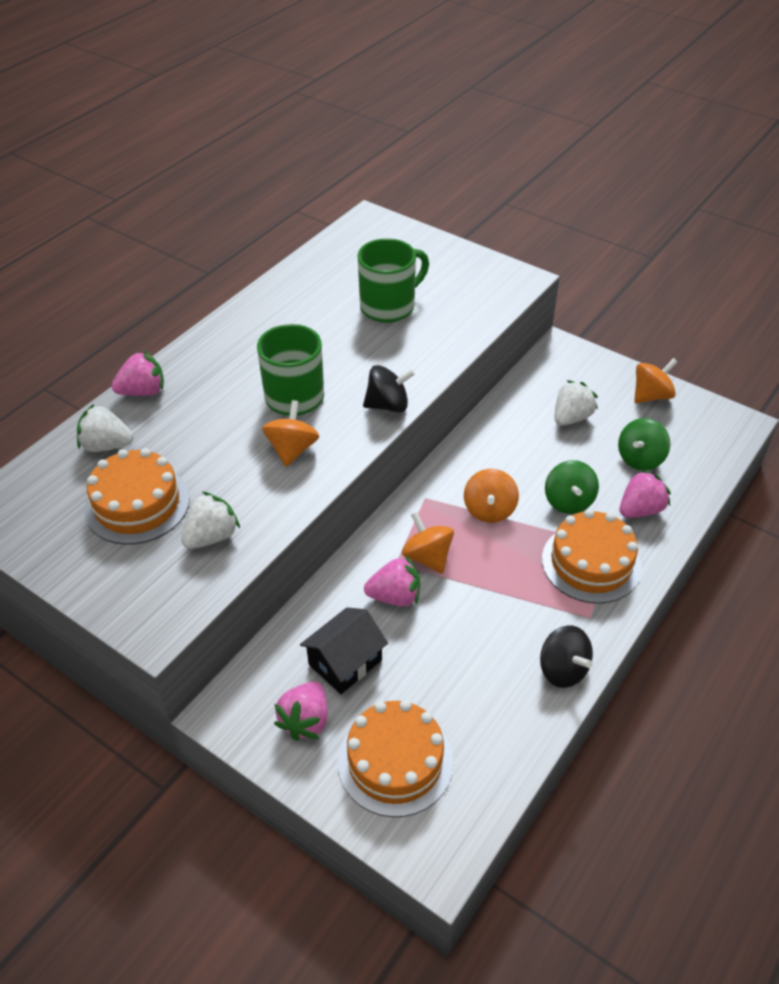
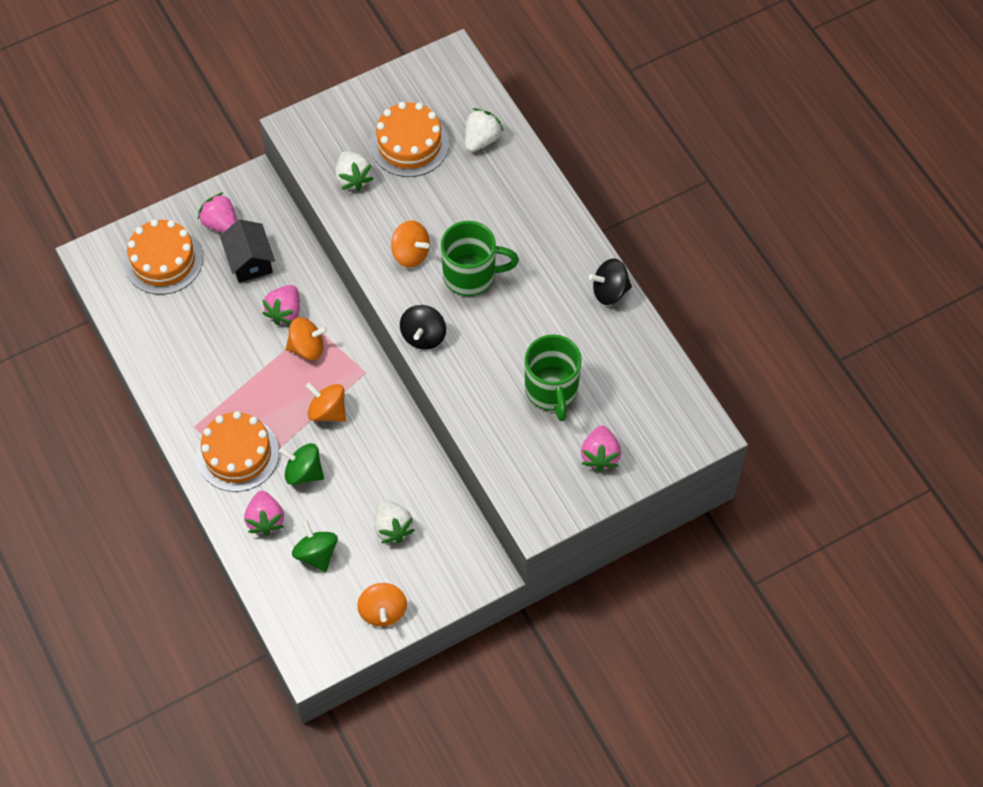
camera: 115 degrees right, 15 degrees up
pink strawberry [111,351,164,396] -> pink strawberry moved to [581,426,621,472]
black spinning top [540,625,593,688] -> black spinning top moved to [589,258,632,305]

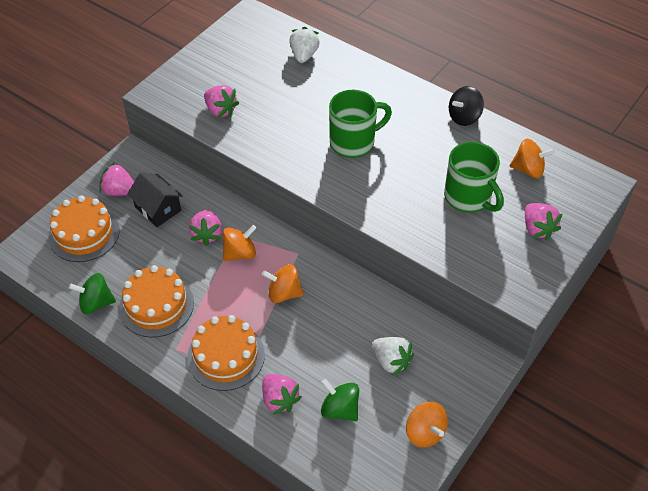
camera: 25 degrees left, 10 degrees down
green spinning top [279,443,324,485] -> green spinning top moved to [68,273,116,314]
white strawberry [336,151,374,191] -> pink strawberry [204,85,239,118]
orange cake [370,102,449,177] -> orange cake moved to [119,265,194,337]
orange spinning top [391,221,430,267] -> orange spinning top moved to [510,139,555,178]
black spinning top [400,305,446,350] -> none

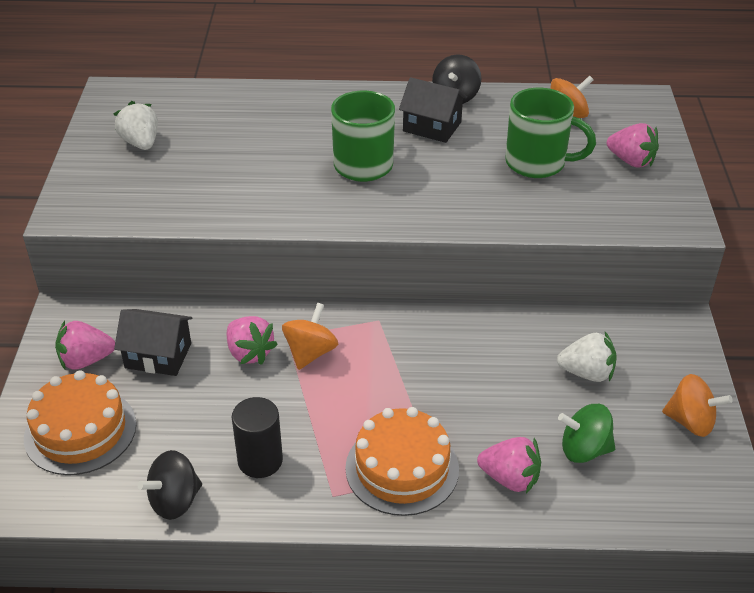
camera: 35 degrees left, 10 degrees down
green spinning top [68,273,116,314] -> black spinning top [138,450,202,520]
orange cake [119,265,194,337] -> black cylinder [232,397,283,478]
pink strawberry [204,85,239,118] -> none
orange spinning top [262,264,304,303] -> none
white strawberry [289,27,320,63] -> white strawberry moved to [113,101,158,150]
none -> black house [399,77,467,143]

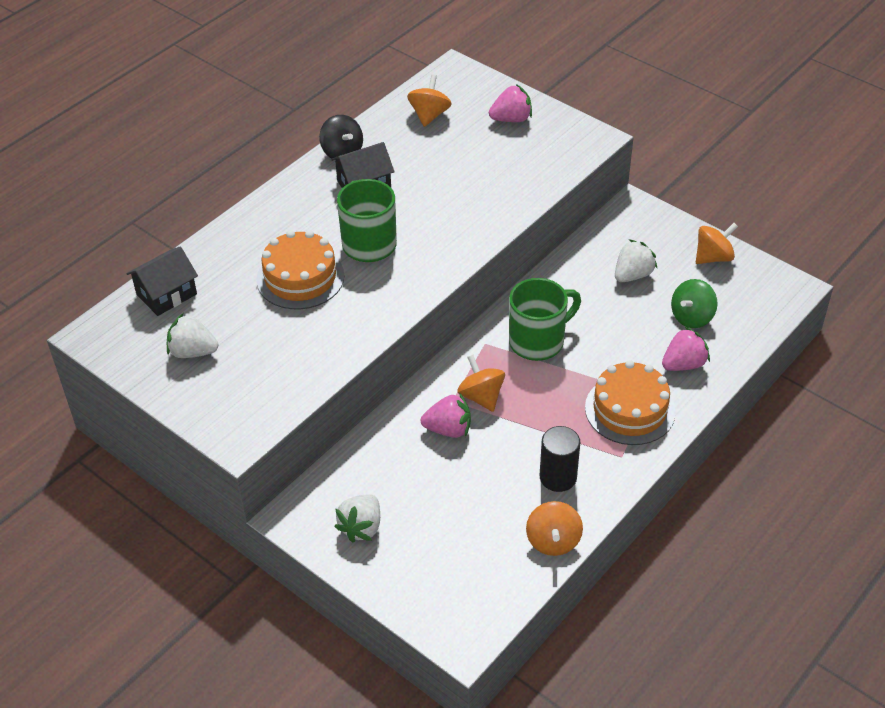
camera: 50 degrees left, 5 degrees up
orange cake [24,370,136,475] -> orange cake moved to [256,230,344,309]
pink strawberry [55,321,115,369] -> white strawberry [334,494,380,543]
black house [114,309,192,376] -> black house moved to [126,246,198,316]
black spinning top [138,450,202,520] -> orange spinning top [526,501,583,556]
green mug [505,88,596,178] -> green mug moved to [509,278,581,361]

